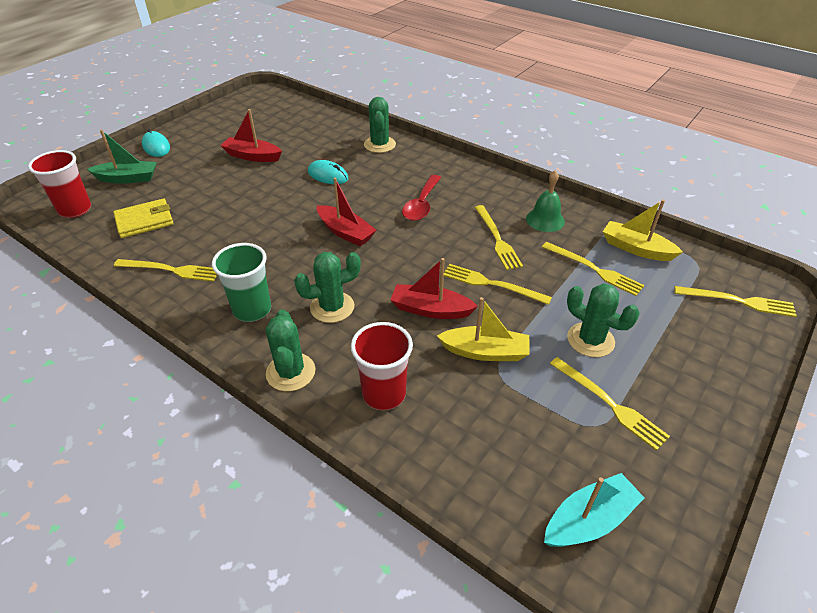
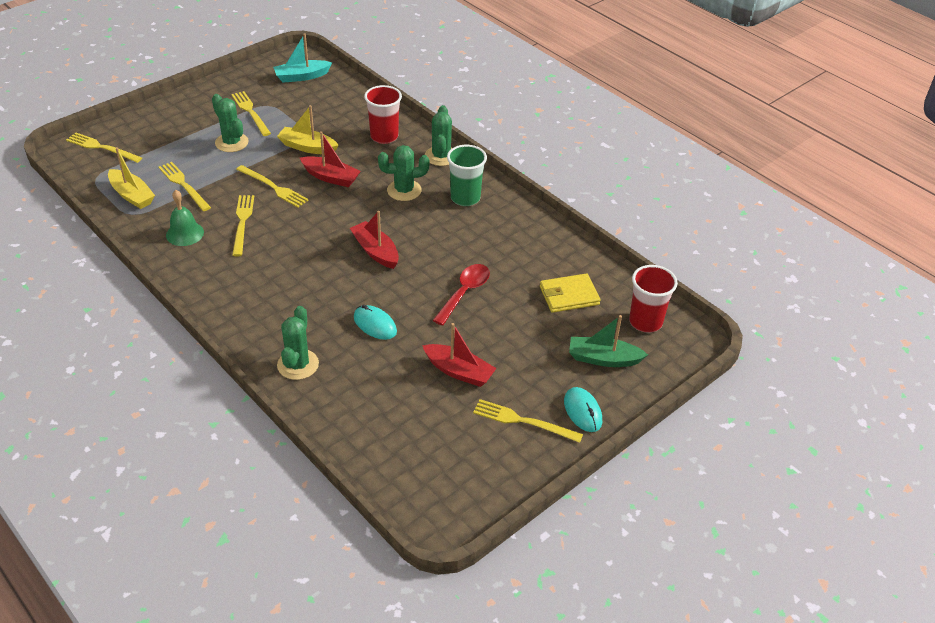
camera: 170 degrees left, 0 degrees up
yellow fork [114,259,218,282] -> yellow fork moved to [473,399,583,443]
red spoon [402,175,441,221] -> red spoon moved to [433,264,490,326]

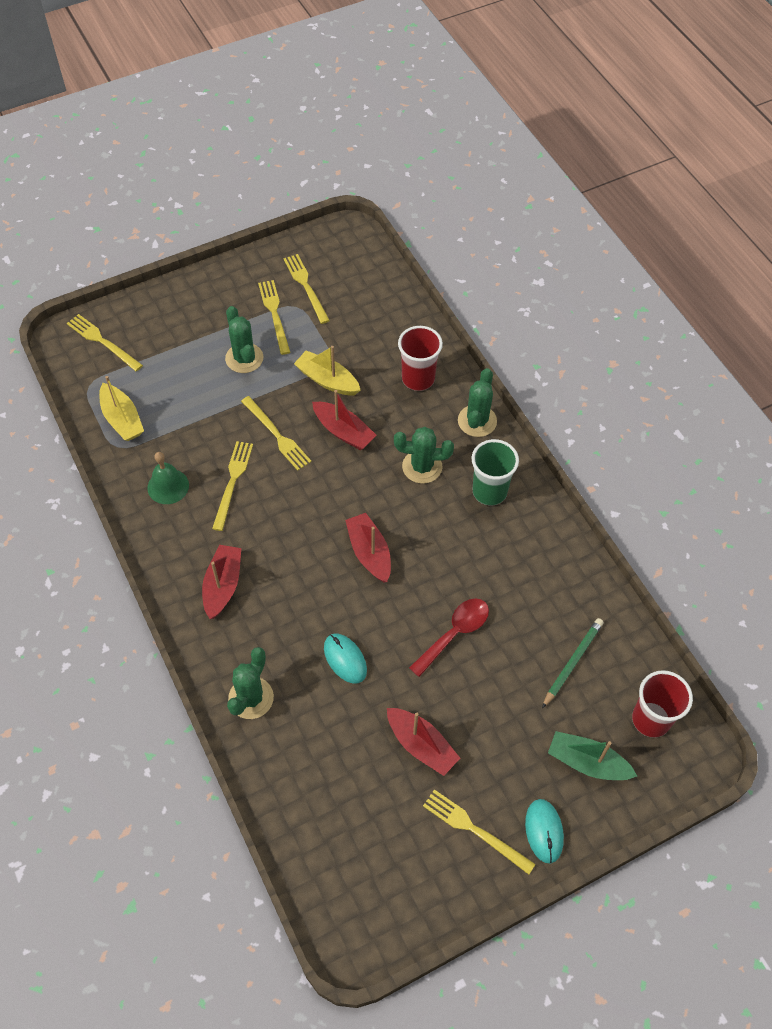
camera: 15 degrees right, 15 degrees up
yellow fork [159,162,211,211] -> yellow fork moved to [283,254,330,324]
turquoise boat [273,33,332,83] -> none
yellow wallet [540,273,601,313] -> green pencil [542,618,604,708]
none -> red boat [202,545,241,619]

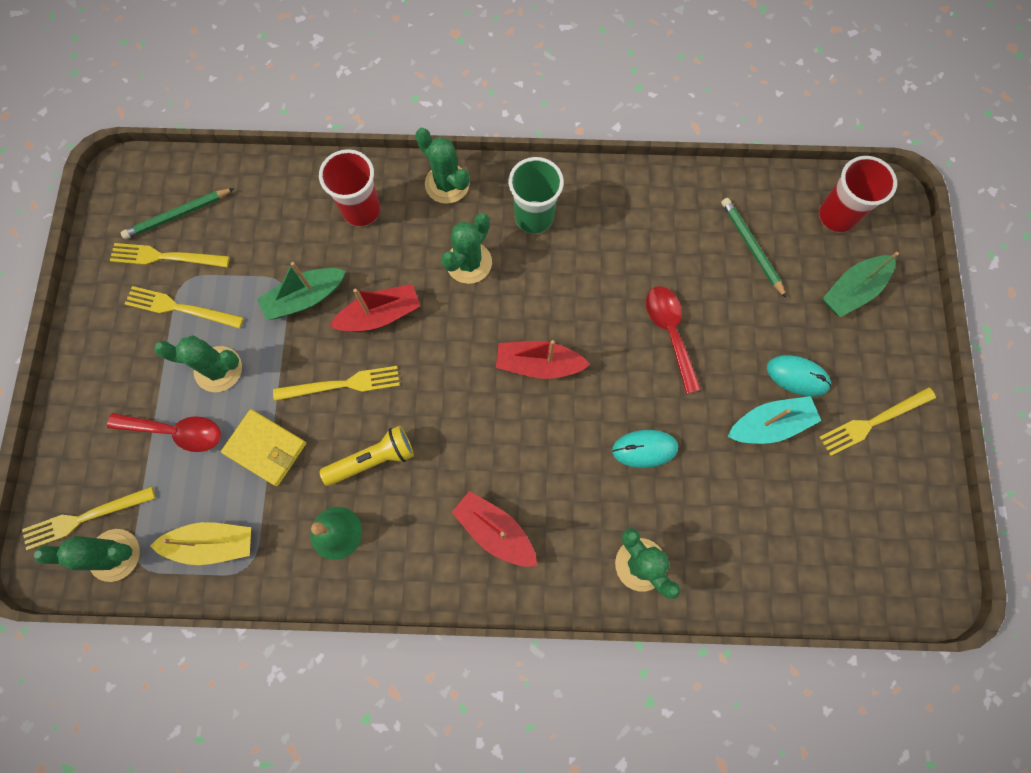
camera: 60 degrees left, 15 degrees up
yellow fork [212,441,253,531] -> yellow flashlight [319,426,414,486]
yellow boat [294,346,360,395] -> green boat [257,262,346,320]
red boat [387,708,460,776] -> turquoise boat [727,396,821,444]
turquoise mouse [525,799,564,864] -> turquoise mouse moved to [767,355,831,397]
none -> green cactus [34,529,140,582]
none -> red spoon [107,413,221,452]
none -> green pencil [121,188,234,239]
none -> yellow wallet [221,409,306,486]

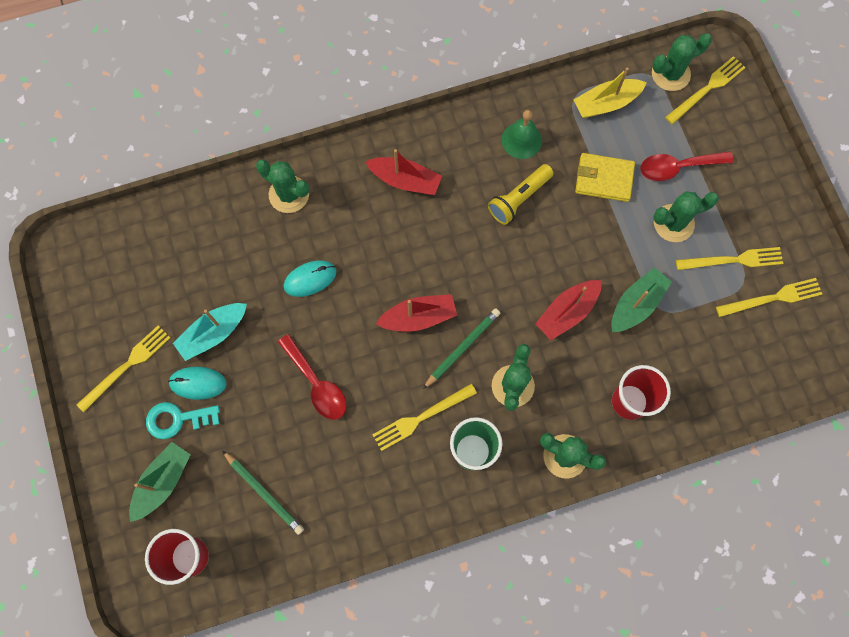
camera: 160 degrees right, 0 degrees up
green pencil [121,188,234,239] -> green pencil moved to [423,308,500,389]
yellow fork [273,366,400,401] -> yellow fork moved to [372,384,477,451]
none -> turquoise key [146,402,220,439]

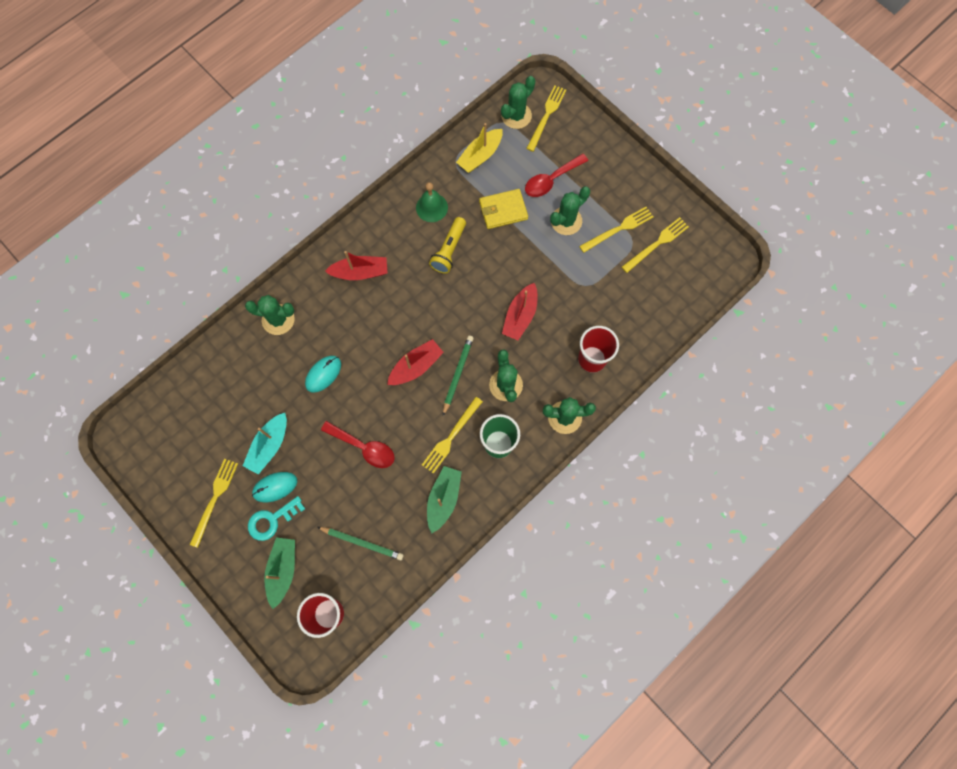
camera: 25 degrees left, 0 degrees up
green boat [611,267,672,332] -> green boat moved to [427,466,462,533]

